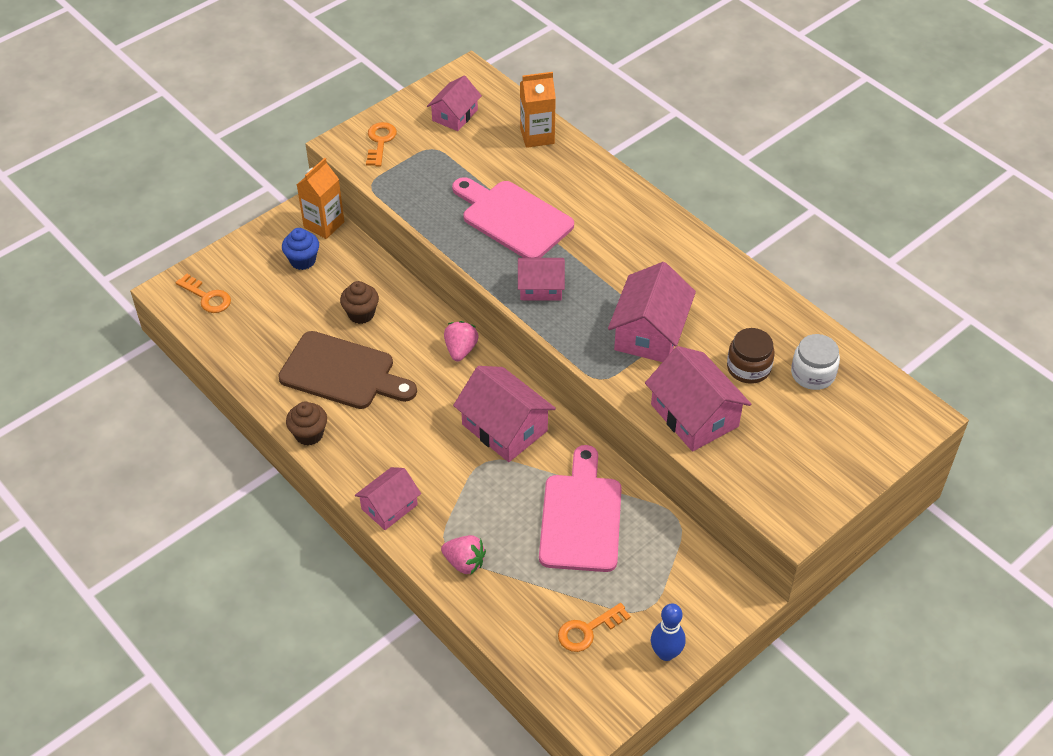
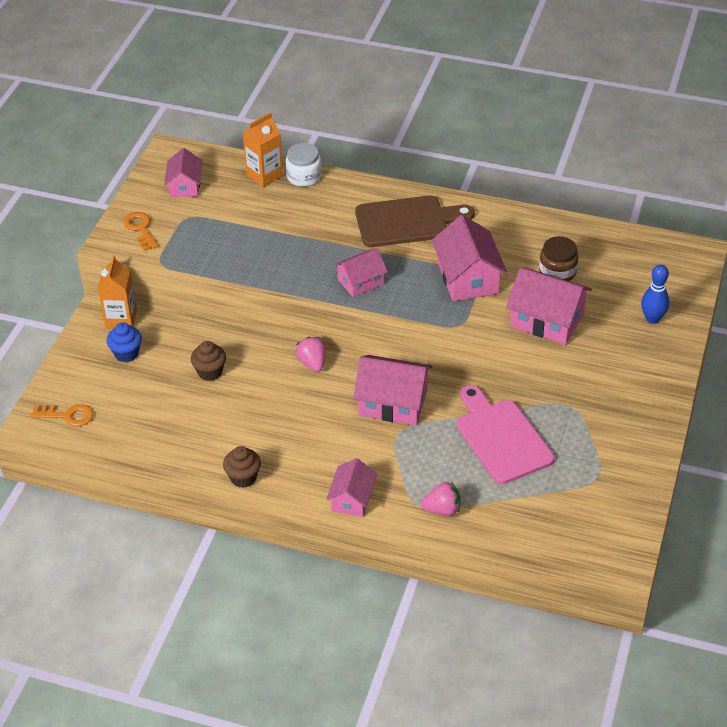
camera: 30 degrees left, 5 degrees down
brown cutting board [278,331,417,409] -> brown cutting board moved to [355,195,475,247]
pink cutting board [452,177,574,258] -> none
orange key [558,603,631,652] -> none
blue bowling pin [651,603,686,661] -> blue bowling pin moved to [641,265,669,324]
white jar [791,334,840,390] -> white jar moved to [286,143,322,187]

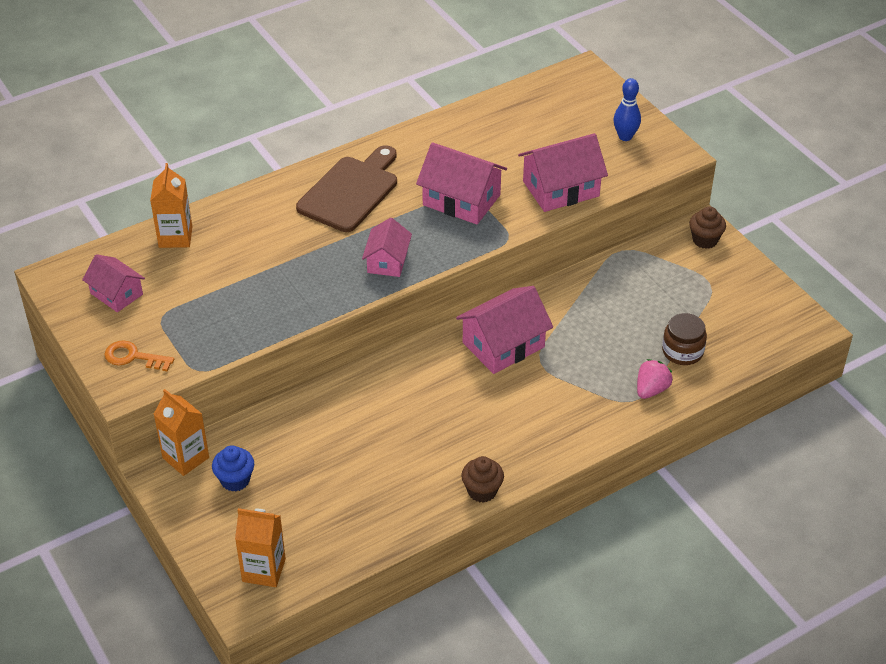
camera: 50 degrees left, 0 degrees up
orange key [31,404,93,426] -> orange carton [235,508,286,587]
brown cupcake [191,341,226,381] -> brown cupcake moved to [689,206,726,249]
white jar [286,143,322,187] -> none
pink strawberry [295,337,326,372] -> none
pink house [326,458,377,517] -> none
pink cutting board [457,385,554,484] -> none
brown jar [539,236,578,281] -> brown jar moved to [662,313,707,365]

